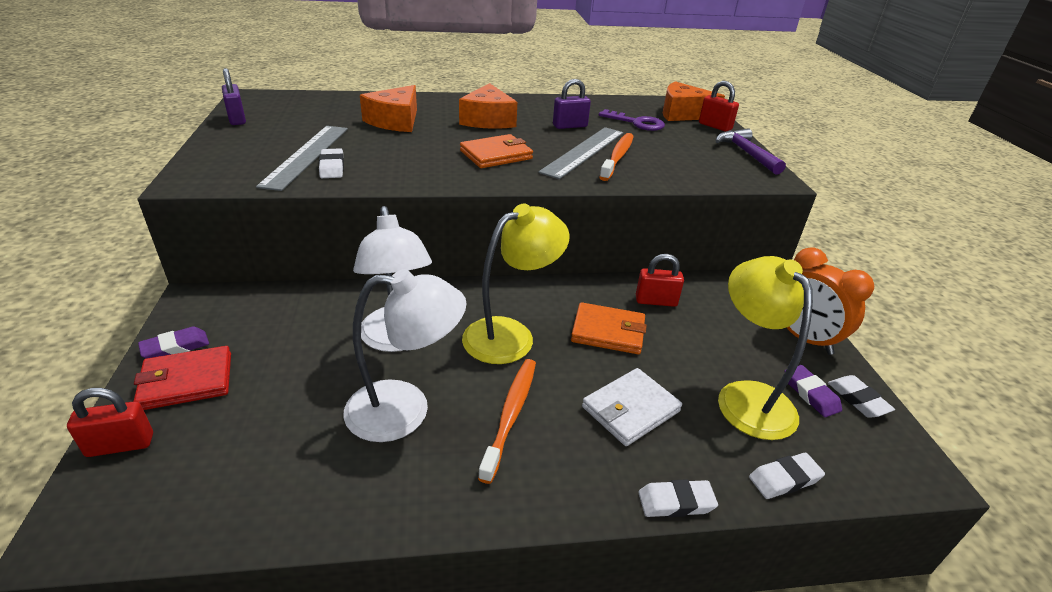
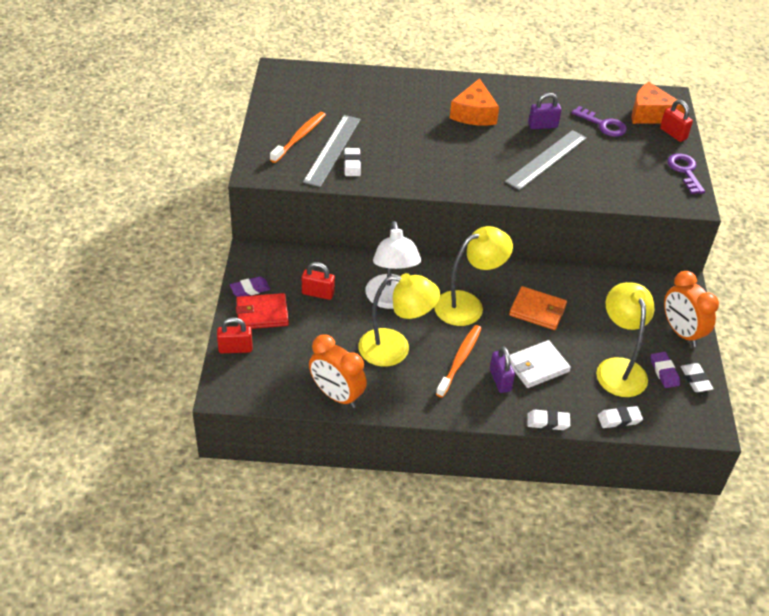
camera: 10 degrees right, 10 degrees up
purple padlock [222,68,246,125] -> purple padlock moved to [490,346,515,393]
white lamp [343,269,466,442] -> yellow lamp [358,273,440,367]
orange cheese [360,85,417,132] -> none
orange wallet [460,134,533,168] -> none
orange toothbrush [599,133,634,181] -> orange toothbrush moved to [270,112,326,163]
red padlock [636,254,684,307] -> red padlock moved to [302,262,335,300]
purple hammer [716,128,786,175] -> purple key [667,153,705,194]
none -> orange clock [309,334,367,408]

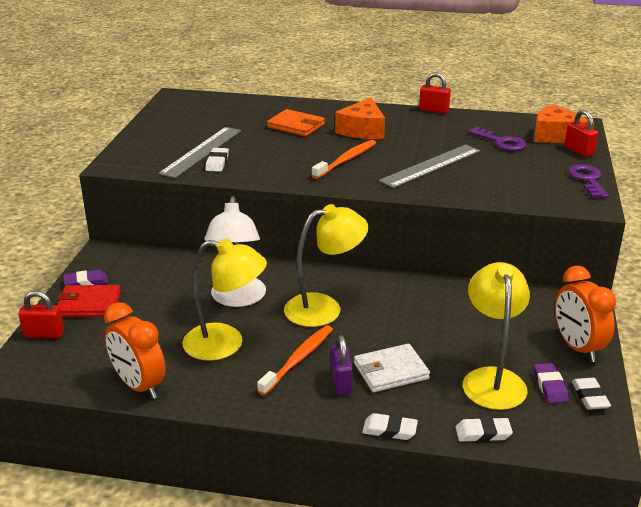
camera: 10 degrees right, 15 degrees down
orange toothbrush [270,112,326,163] -> orange toothbrush moved to [312,140,376,179]
red padlock [302,262,335,300] -> red padlock moved to [419,72,451,114]
orange wallet [509,286,567,330] -> orange wallet moved to [267,109,325,137]
purple padlock [528,93,562,129] -> none

